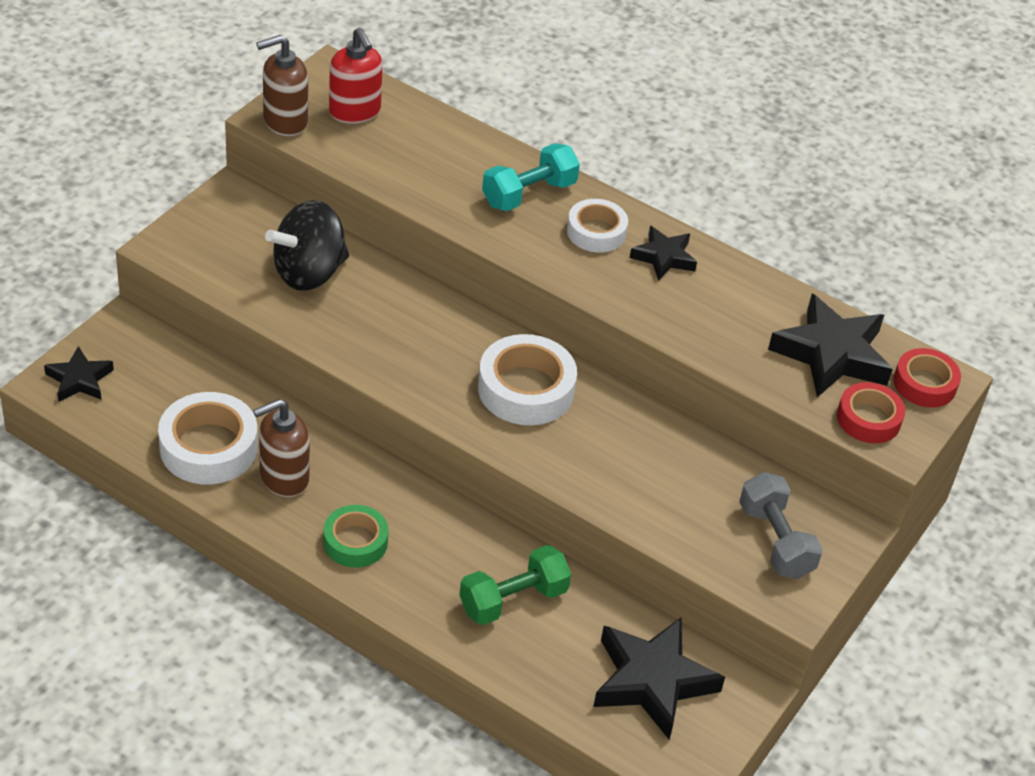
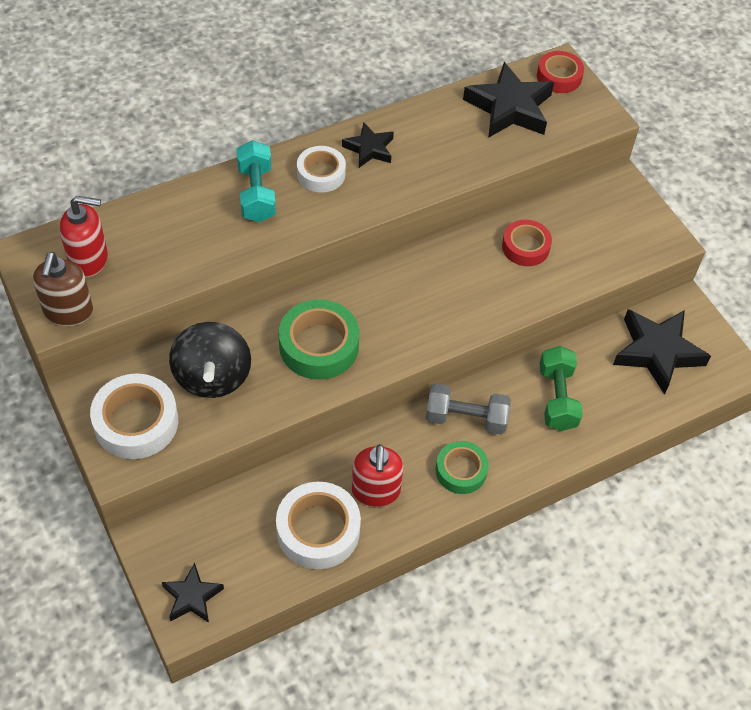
camera: 60 degrees left, 10 degrees up
brown soap dispenser [253,399,310,497] -> red soap dispenser [352,444,404,507]
white tape [478,334,577,425] -> white tape moved to [90,373,178,459]
grey dumbbell [739,472,823,579] -> grey dumbbell moved to [426,383,511,435]
red tape [837,382,905,443] -> red tape moved to [502,220,552,266]
none -> green tape [279,299,359,380]

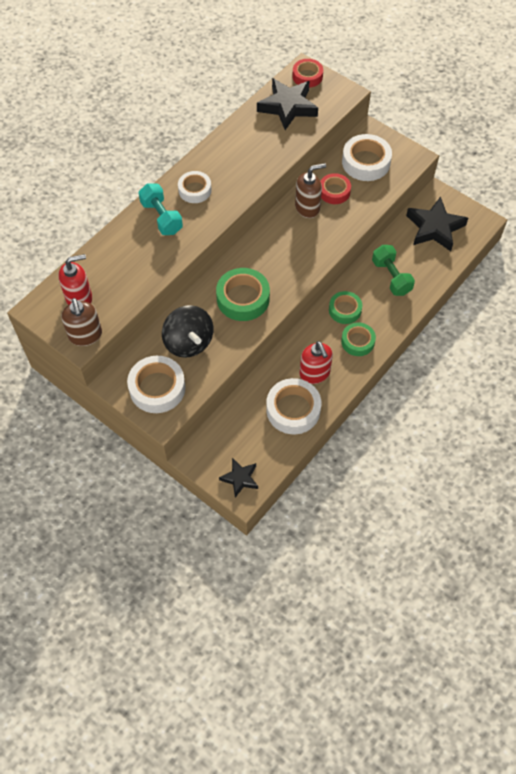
camera: 20 degrees left, 5 degrees up
black star [342,122,394,168] -> none
grey dumbbell [426,383,511,435] -> green tape [329,291,362,324]
none -> brown soap dispenser [295,163,326,218]
none -> white tape [342,134,392,181]

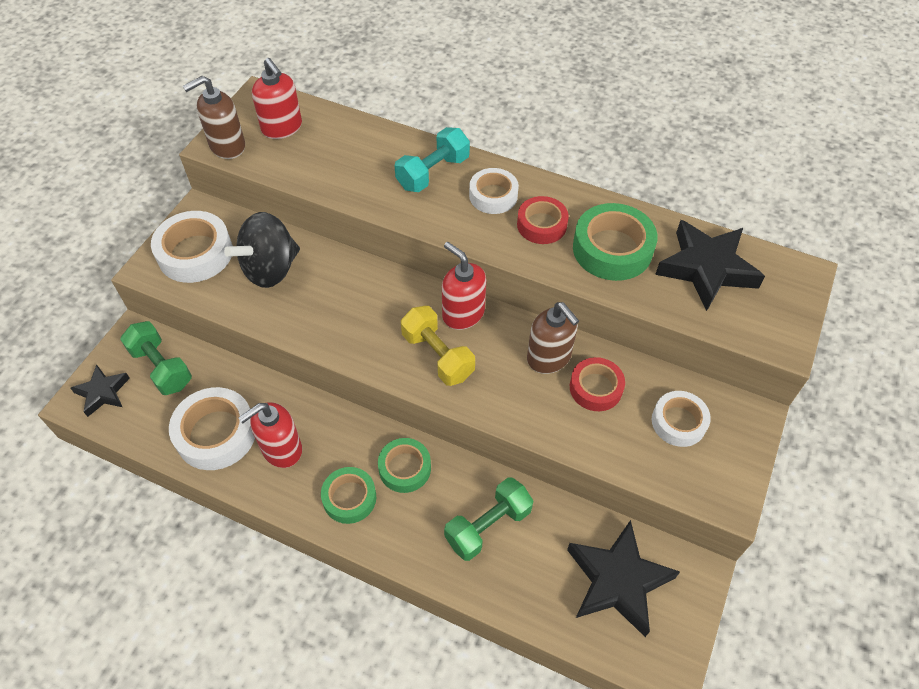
camera: 75 degrees right, 5 degrees down
green tape [216,268,270,321] -> green tape moved to [573,203,657,281]
red tape [292,59,323,88] -> red tape moved to [517,196,569,244]
white tape [342,134,392,181] -> white tape [652,391,711,447], size x0.64
none -> green dumbbell [120,321,192,395]
none -> yellow dumbbell [401,306,475,386]
none -> red soap dispenser [442,242,486,330]

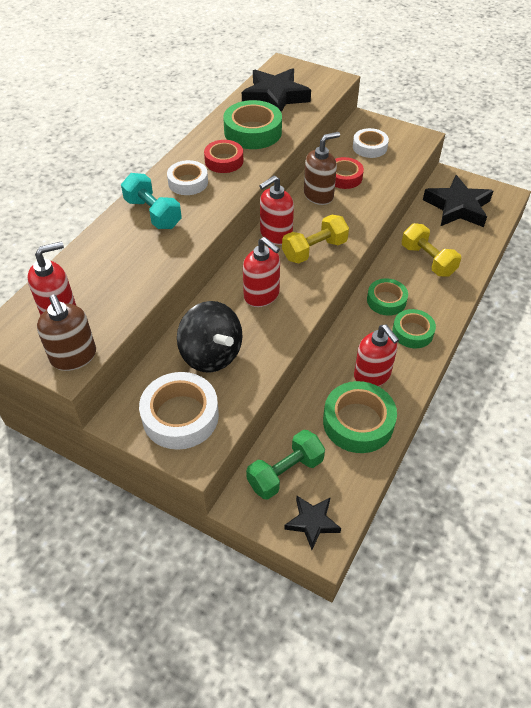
camera: 85 degrees left, 5 degrees down
white tape [169,387,255,470] -> green tape [323,381,397,453]
green dumbbell [444,477,533,561] -> yellow dumbbell [402,223,461,277]
none -> red soap dispenser [243,237,280,307]

